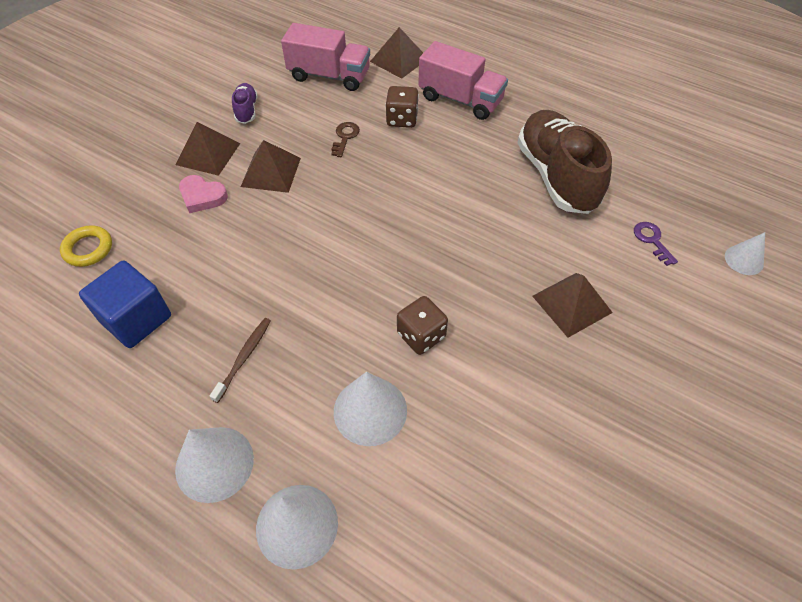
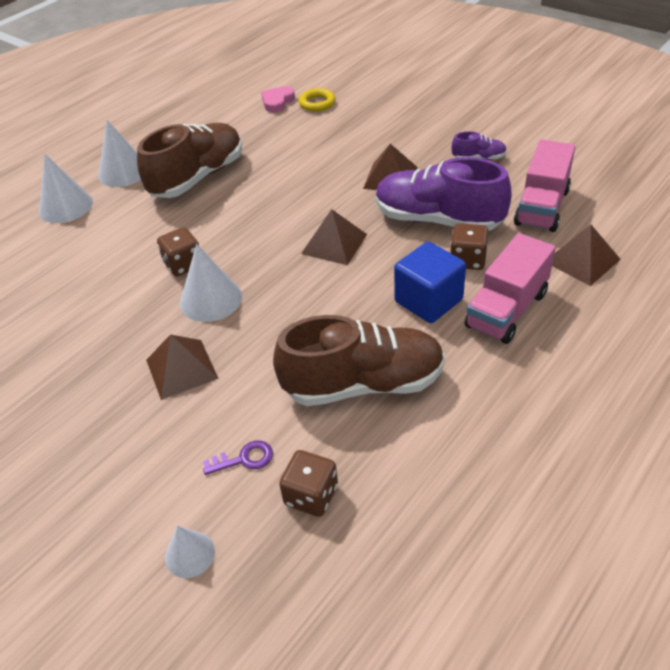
camera: 100 degrees right, 10 degrees down
blue cube [79,261,171,348] -> blue cube moved to [394,242,466,323]
brown pyramid [175,122,240,176] -> brown pyramid moved to [301,209,367,265]
pink heart [179,175,228,213] -> pink heart moved to [261,86,295,113]
brown toothbrush [209,318,271,403] -> brown shoe [137,123,242,198]
brown key [331,122,360,157] -> purple shoe [376,157,512,231]
white cone [334,372,407,446] -> white cone moved to [180,244,242,322]
none -> brown dice [279,450,338,517]

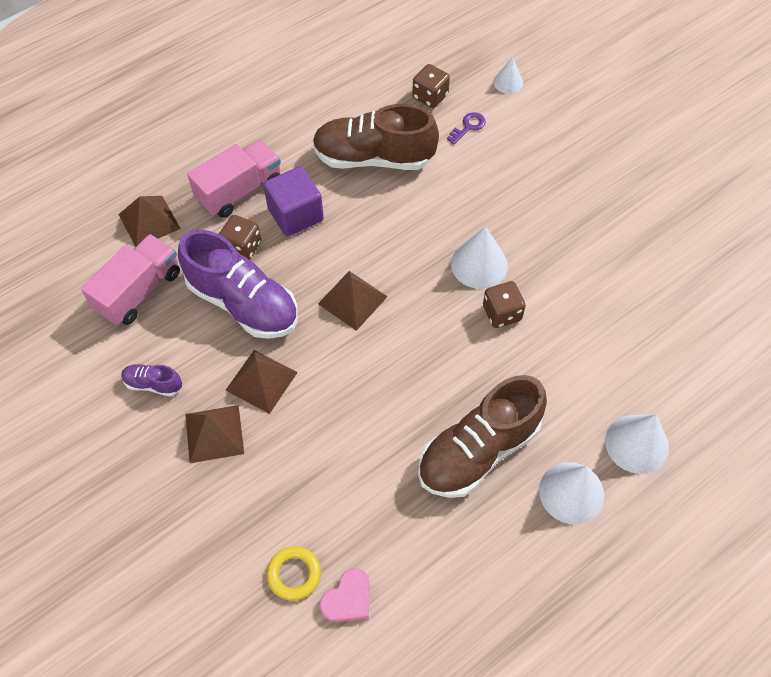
camera: 170 degrees left, 15 degrees up
brown pyramid [146,334,219,400] -> brown pyramid moved to [185,405,244,463]
purple key [203,440,273,475] -> purple key turned 135 degrees clockwise [447,112,486,144]
blue cube [394,242,466,323] -> purple cube [263,166,324,237]

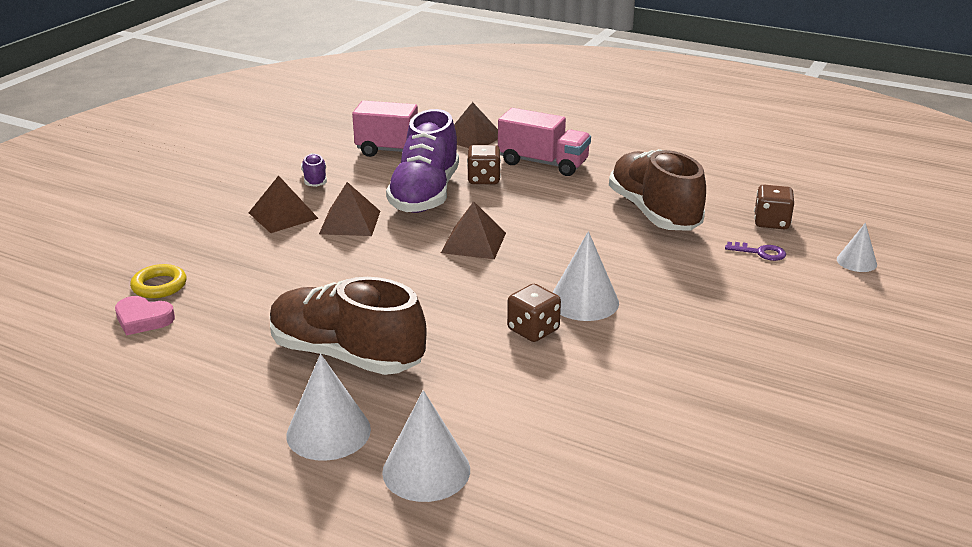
camera: 65 degrees right, 30 degrees down
purple cube [263,166,324,237] -> none

